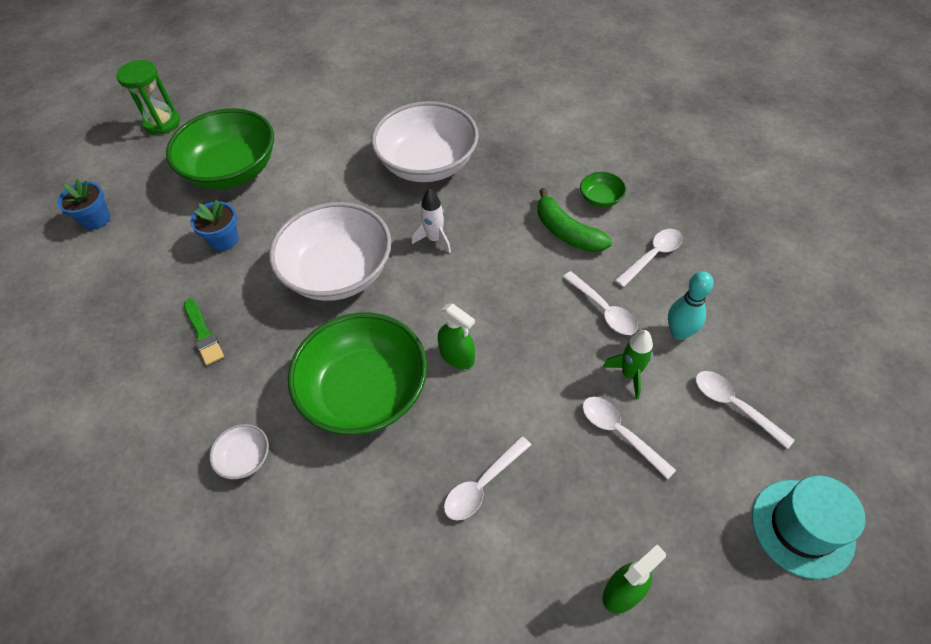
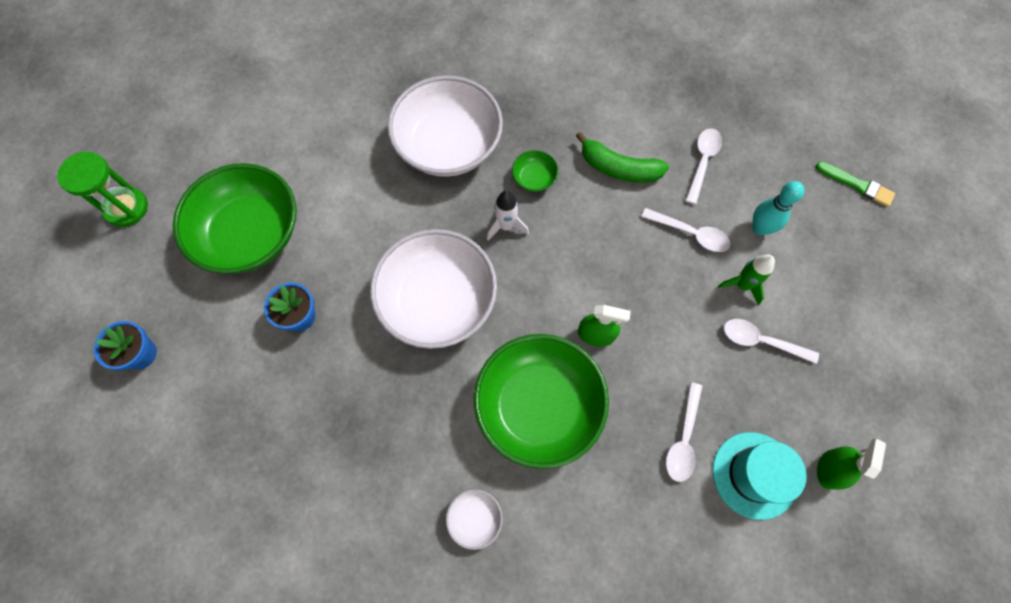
camera: 30 degrees left, 15 degrees up
green brush [184,299,224,365] -> green brush moved to [816,161,895,207]
green bowl [580,172,626,207] -> green bowl moved to [512,150,559,192]
white spoon [696,371,795,449] -> none
turquoise hat [752,476,865,579] -> turquoise hat moved to [713,432,807,520]

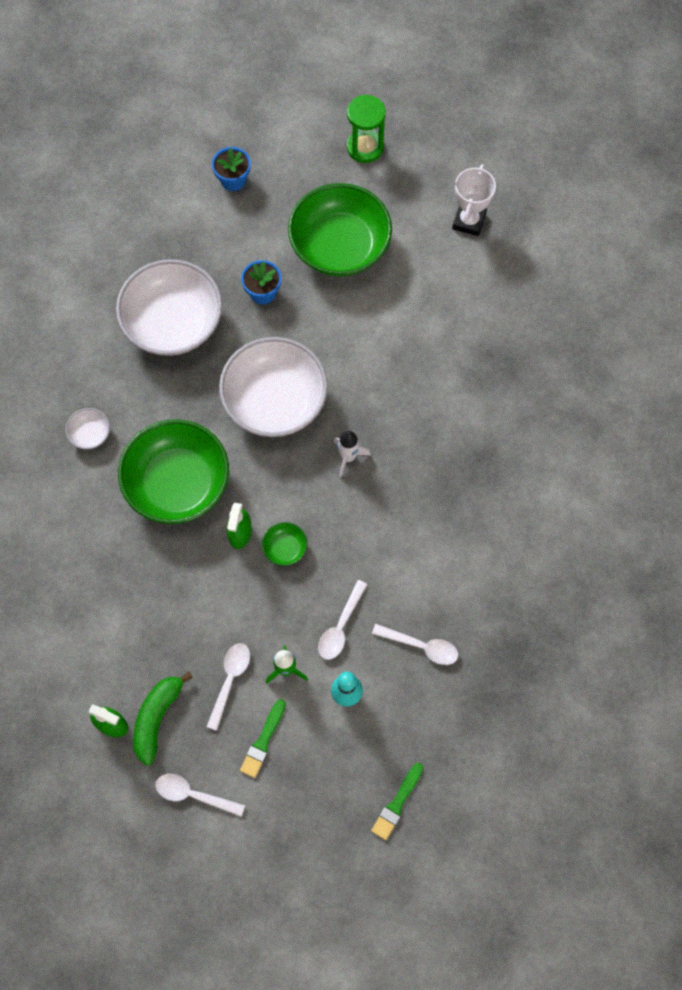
camera: 90 degrees right, 0 degrees up
white bowl [387,75,503,177] -> white bowl moved to [116,259,222,356]
green bowl [512,150,559,192] -> green bowl moved to [262,522,308,566]
green banana [576,132,669,183] -> green banana moved to [133,672,193,766]
white spoon [666,382,702,482] -> white spoon moved to [155,774,245,817]
turquoise hat [713,432,807,520] -> none
none -> green brush [240,699,286,778]
none -> white trophy [452,164,496,236]

